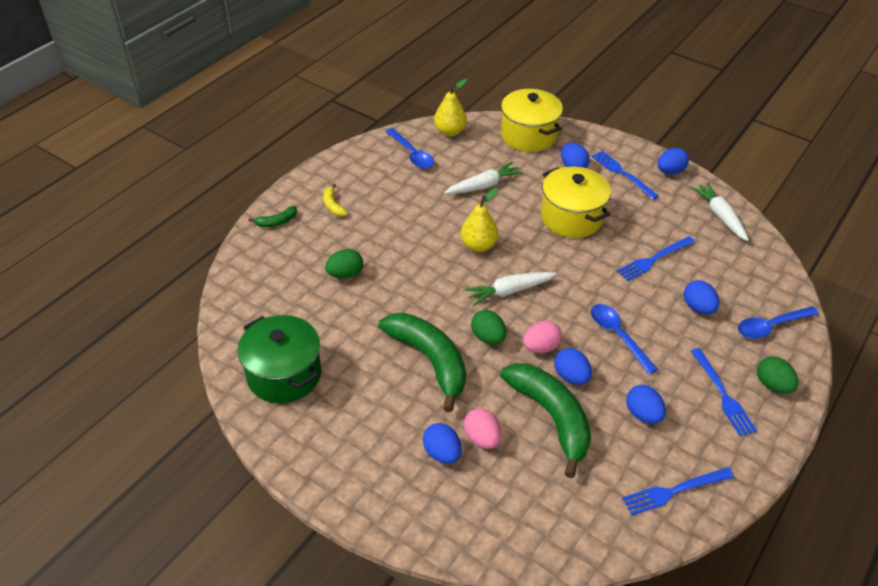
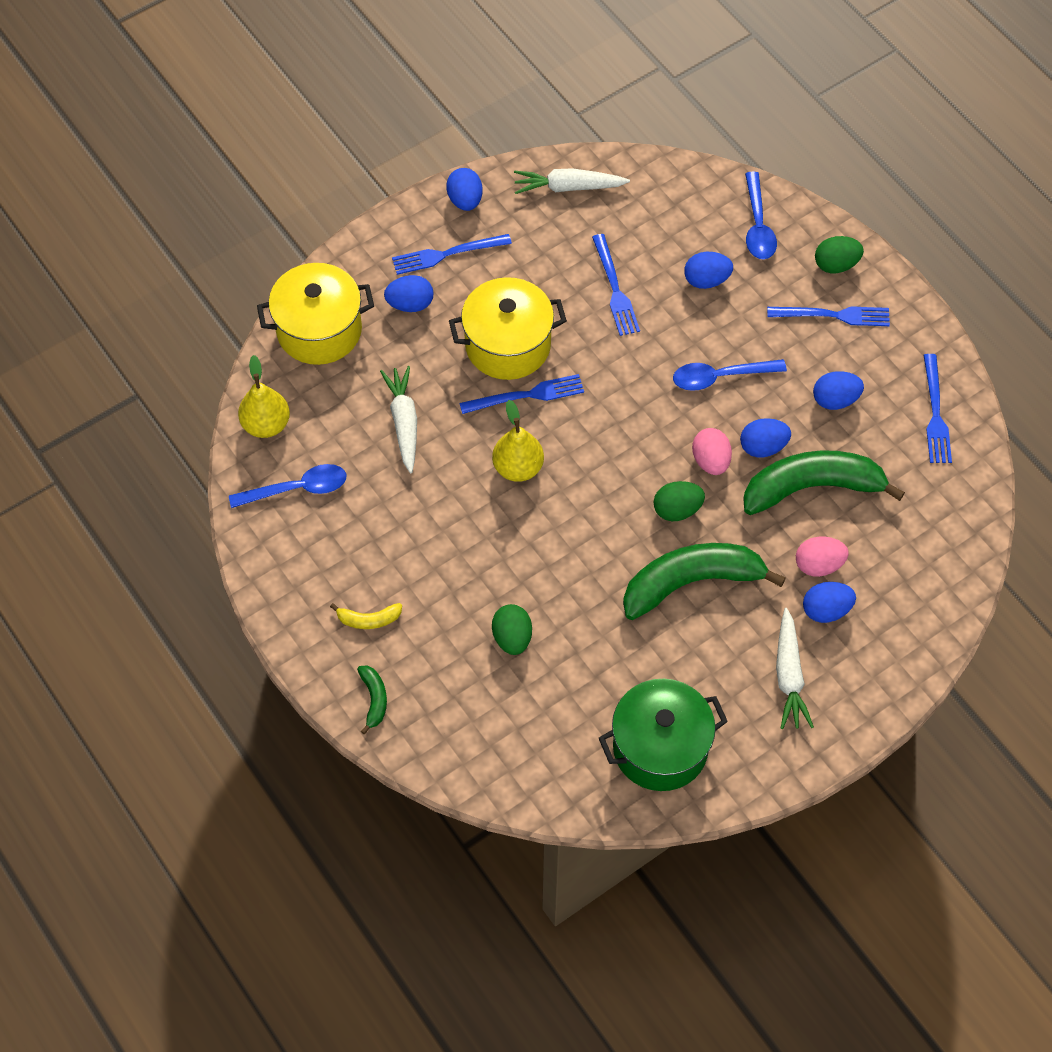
camera: 70 degrees left, 15 degrees up
white carrot [465,272,557,306] -> white carrot moved to [776,608,814,729]
none -> blue fork [459,374,584,414]

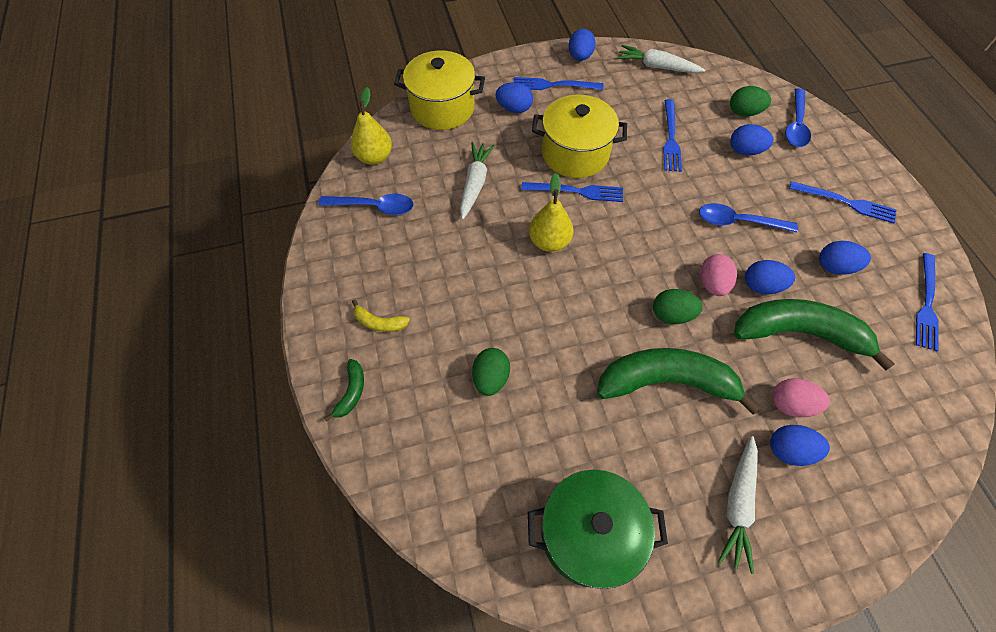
camera: 20 degrees right, 0 degrees up
green egg [815,236,864,273] -> green egg moved to [730,86,771,116]

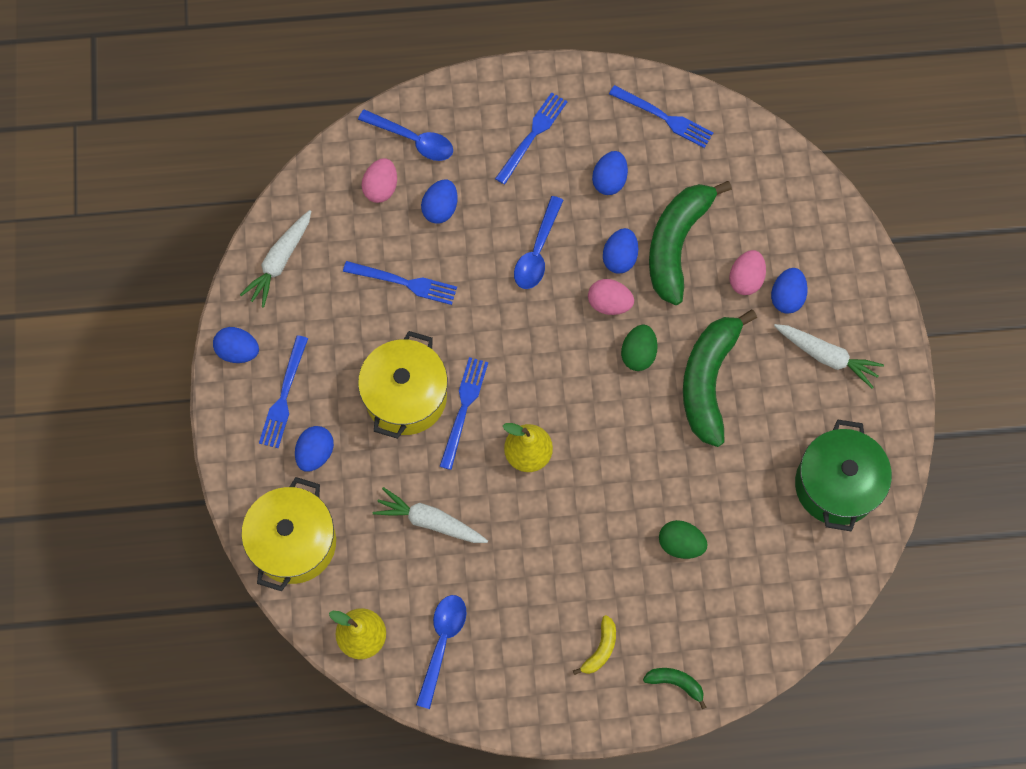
camera: 80 degrees left, 10 degrees up
green egg [730,86,771,116] -> pink egg [361,158,397,203]

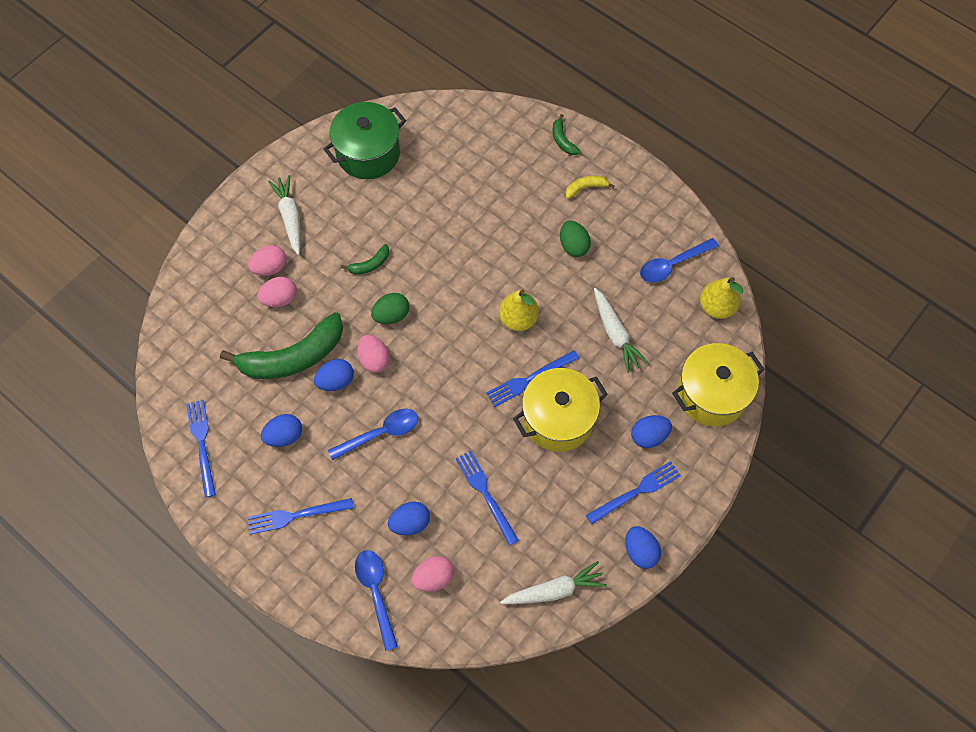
camera: 135 degrees left, 5 degrees down
green egg [659,520,708,559] -> green egg moved to [560,221,591,257]
green banana [683,310,757,447] -> green banana [341,244,389,275], size x0.43
blue egg [771,268,808,314] -> pink egg [248,245,287,276]

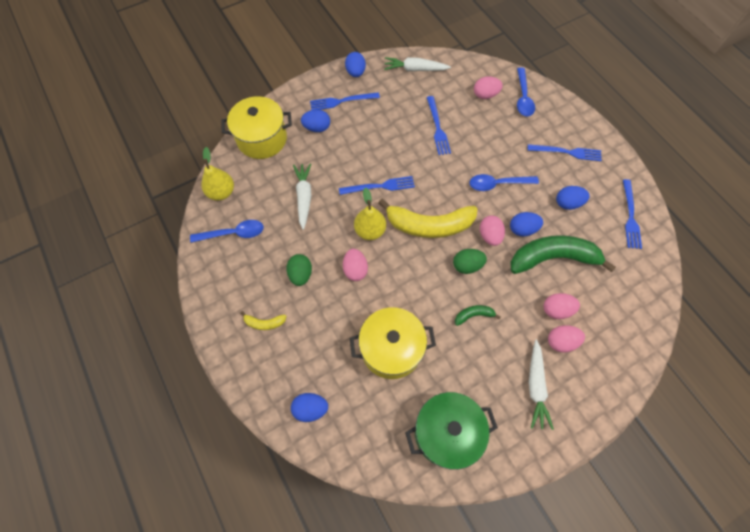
camera: 160 degrees left, 0 degrees up
blue egg [388,501,430,535] -> blue egg moved to [291,393,328,422]
yellow pot [513,368,608,452] -> yellow pot moved to [350,307,436,379]
green banana [552,114,580,155] -> none
none -> pink egg [343,248,368,281]
none -> yellow banana [378,199,477,238]

